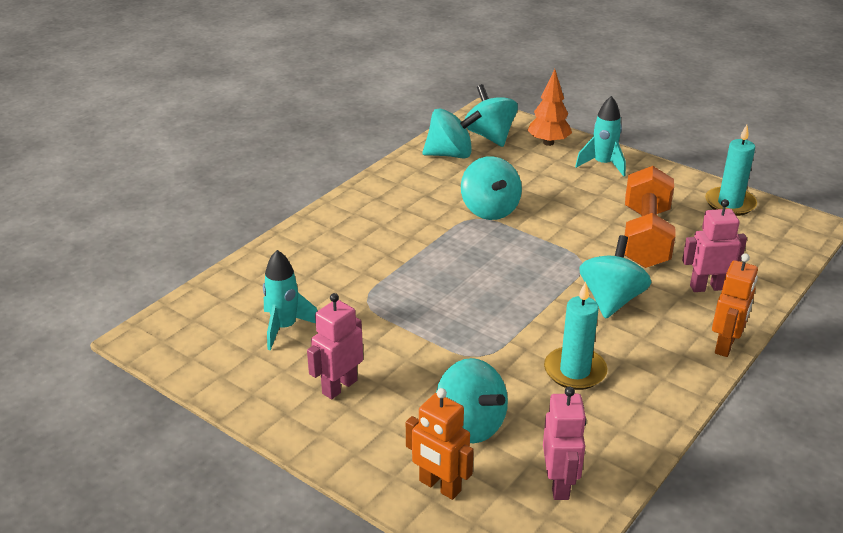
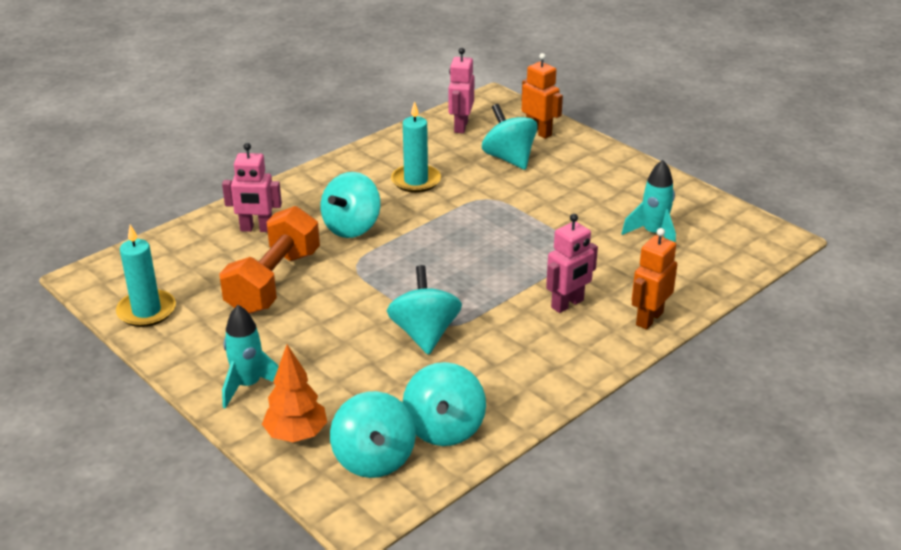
camera: 170 degrees left, 0 degrees up
pink robot [307,293,363,399] -> pink robot moved to [546,214,598,313]
turquoise spinning top [422,108,482,158] -> turquoise spinning top turned 90 degrees counterclockwise [402,362,486,446]
orange robot [712,253,758,357] -> orange robot moved to [632,228,677,330]

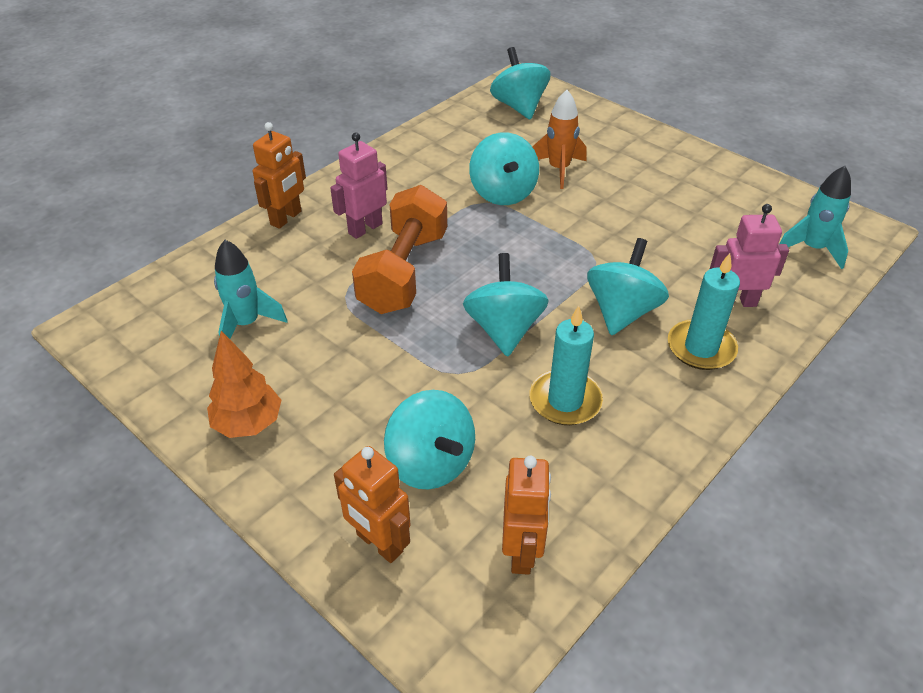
camera: 175 degrees right, 10 degrees up
turquoise candle [116,224,176,327] -> turquoise candle moved to [668,253,740,370]
orange dumbbell [219,206,320,314] -> orange dumbbell moved to [352,185,447,314]
turquoise rocket [222,305,279,409] -> turquoise rocket moved to [779,166,851,269]
orange tree [262,344,327,442] -> orange tree moved to [207,331,281,438]
turquoise spinning top [402,362,486,446] -> turquoise spinning top moved to [463,253,549,357]
pink robot [448,48,475,133] -> orange robot [502,456,551,575]
none -> orange rocket [532,90,586,189]

